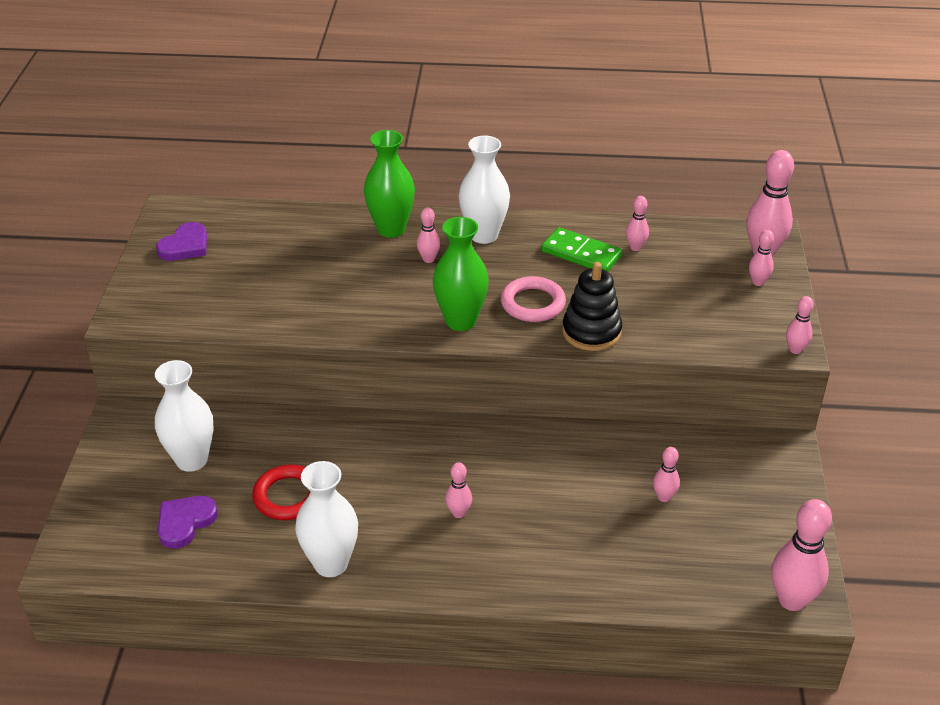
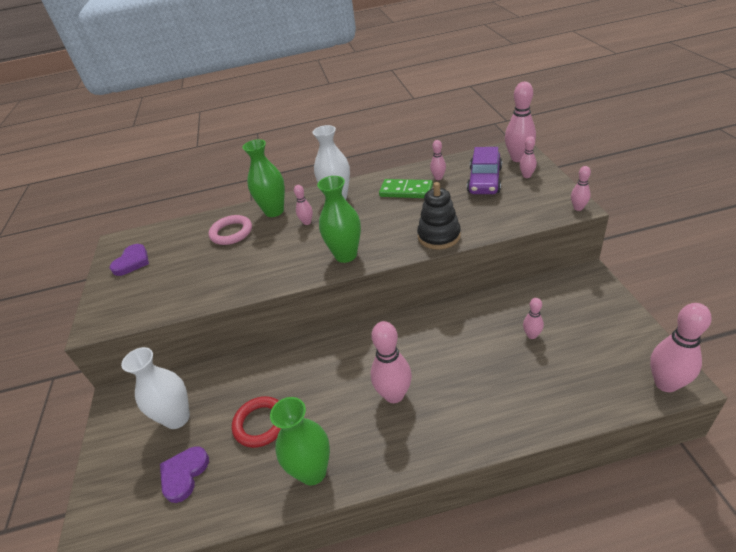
camera: 10 degrees left, 0 degrees up
white vase [295,461,358,577] -> green vase [270,397,330,485]
pink bowling pin [445,462,472,518] -> pink bowling pin [371,321,412,403], size x1.91
pink ring [501,276,566,322] -> pink ring moved to [208,215,252,245]
none -> purple car [467,147,502,194]

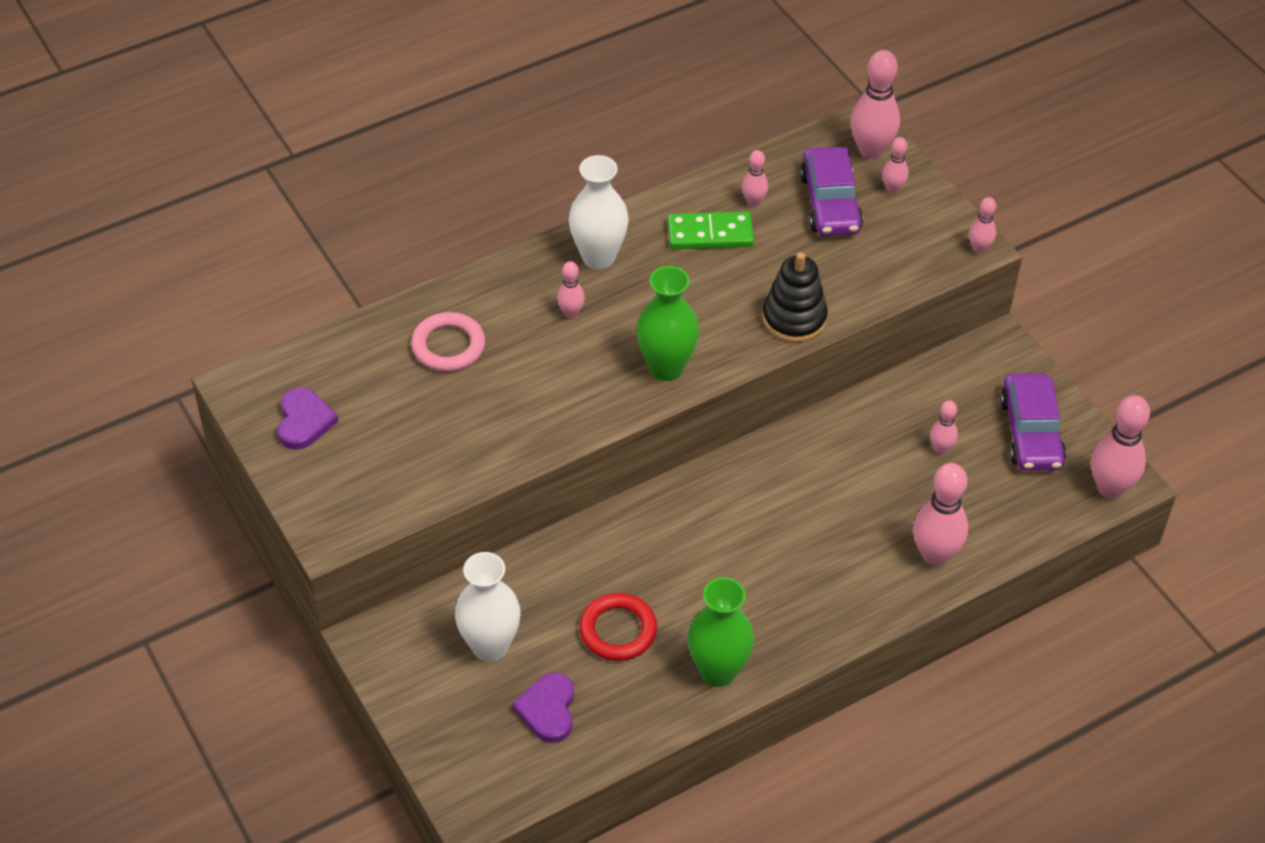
camera: 25 degrees left, 10 degrees up
green vase [242,139,285,217] -> none
pink bowling pin [371,321,412,403] -> pink bowling pin moved to [913,463,968,566]
none -> purple car [1000,373,1066,471]

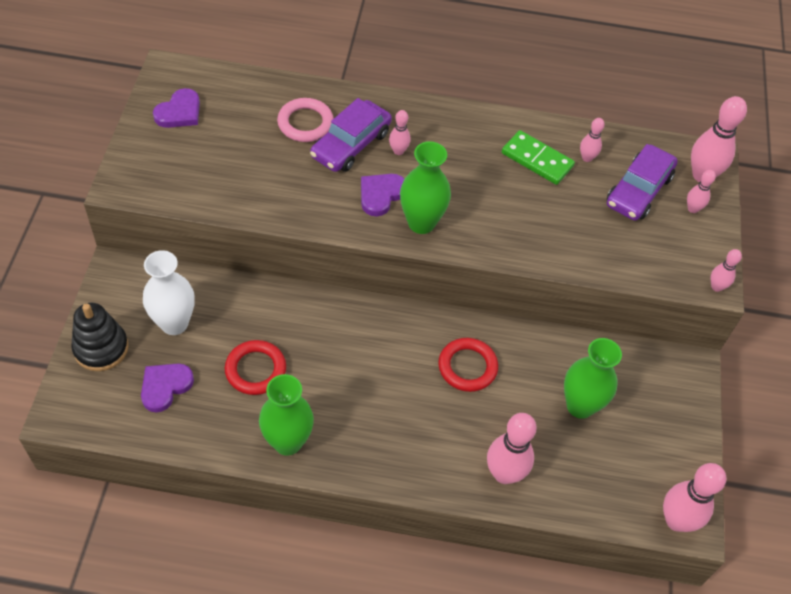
camera: 35 degrees right, 5 degrees up
white vase [569,155,629,269] -> none
black stacking toy [762,252,828,343] -> black stacking toy moved to [71,303,129,371]
pink bowling pin [930,401,958,454] -> green vase [564,338,622,419]
purple car [1000,373,1066,471] -> purple car moved to [310,98,392,172]
none -> purple heart [361,174,404,216]
none -> red ring [438,338,498,392]

